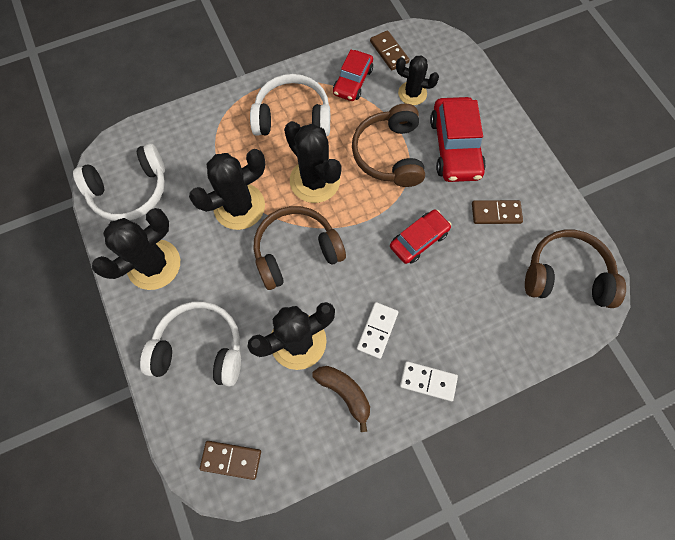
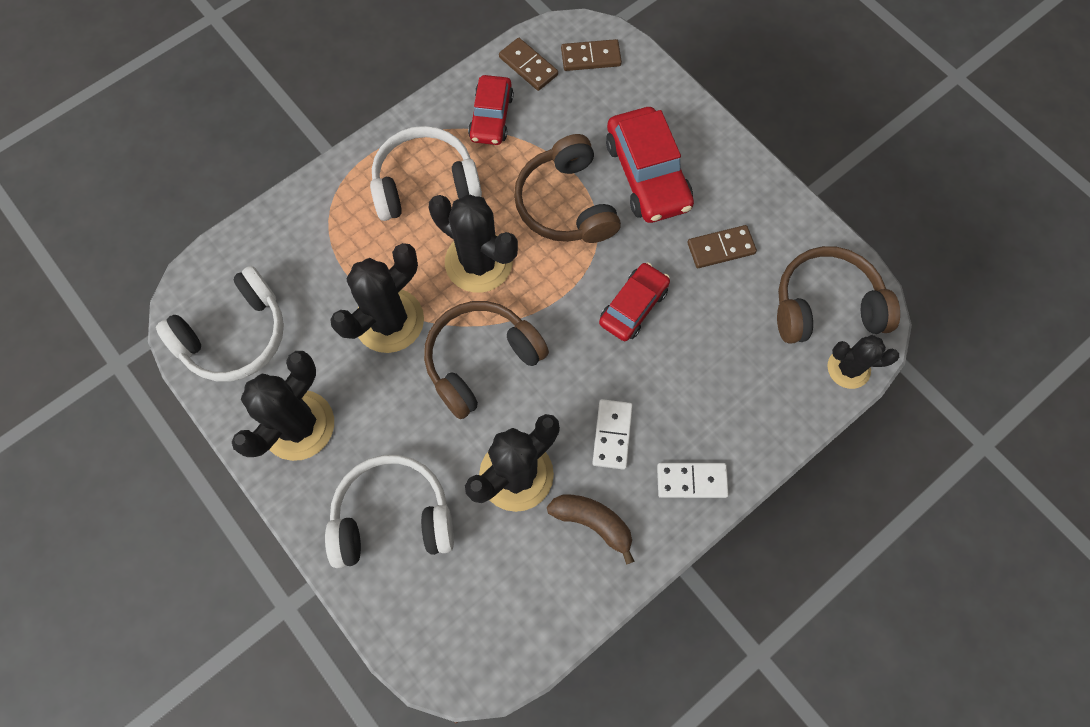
camera: 15 degrees left, 0 degrees up
brown domino [200,441,261,480] -> brown domino moved to [561,39,622,71]
black cactus [396,56,439,105] -> black cactus moved to [827,335,899,389]

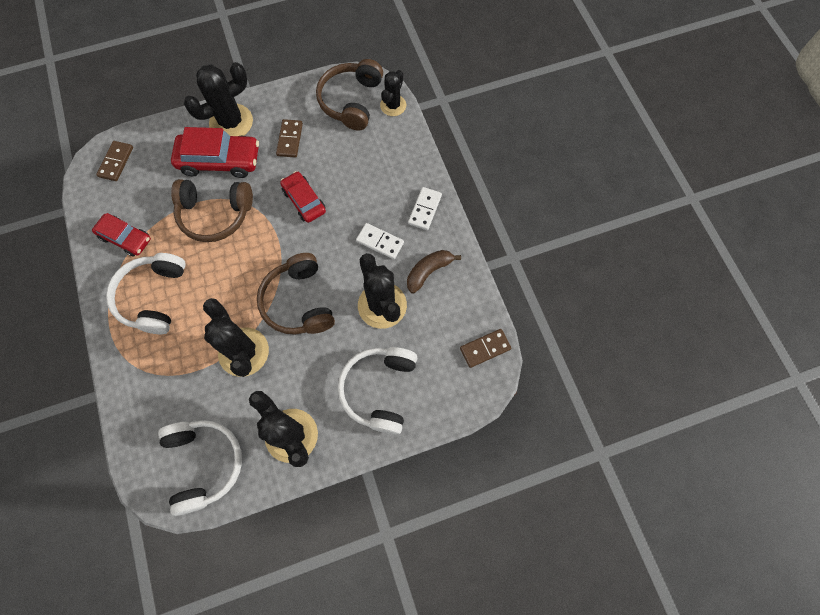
camera: 70 degrees left, 0 degrees up
black cactus [429,194,518,293] -> black cactus moved to [184,62,253,136]
brown domino [499,38,558,91] -> brown domino moved to [460,329,511,368]

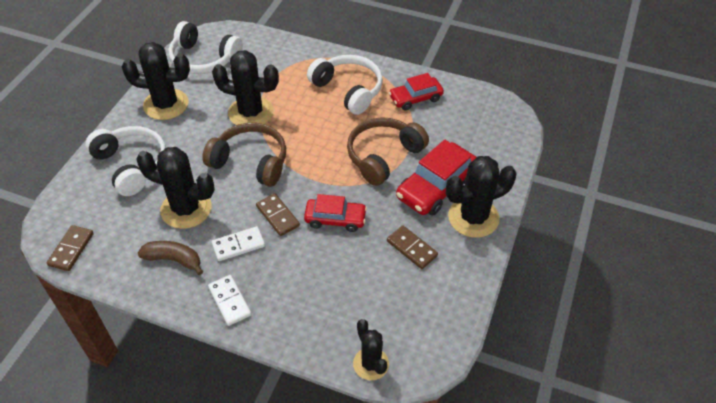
camera: 130 degrees right, 20 degrees down
brown domino [96,141,133,181] -> brown domino moved to [256,193,300,236]
black cactus [184,62,253,136] -> black cactus turned 60 degrees clockwise [446,156,517,238]
brown headphones [316,59,383,131] -> none
brown banana [407,250,461,293] -> brown banana turned 75 degrees counterclockwise [138,241,203,275]

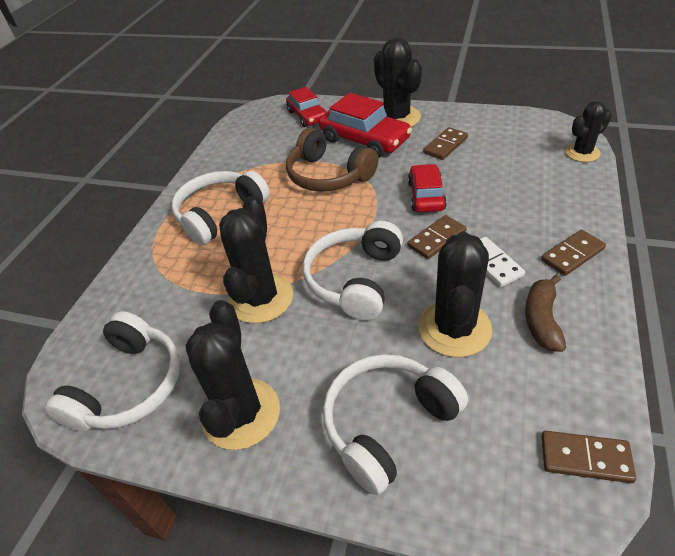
camera: 90 degrees left, 5 degrees down
brown headphones [202,123,286,187] -> white headphones [303,221,403,321]
white domino [208,275,251,326] -> brown domino [541,230,606,276]
red car [389,73,444,110] -> red car moved to [286,87,326,127]

